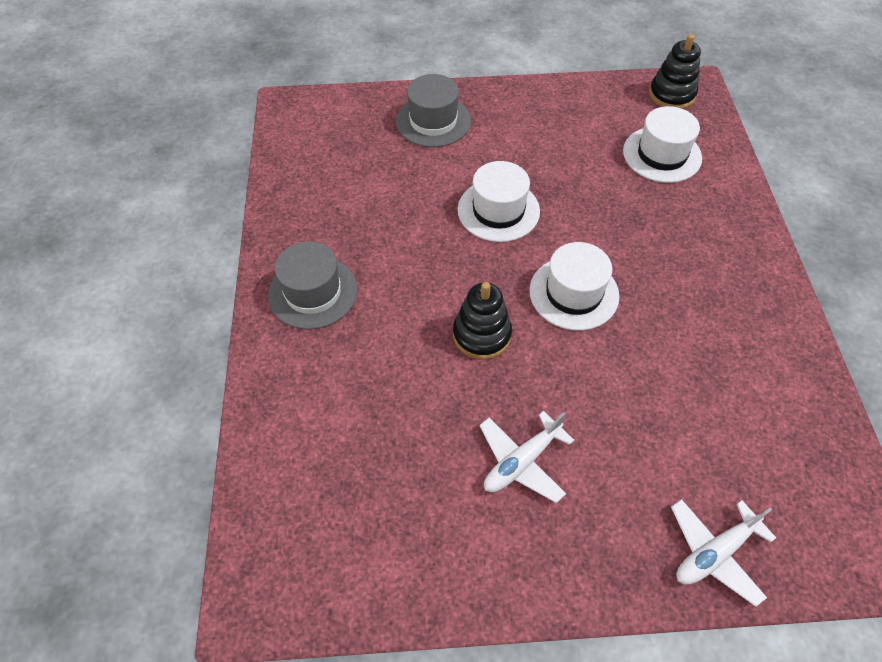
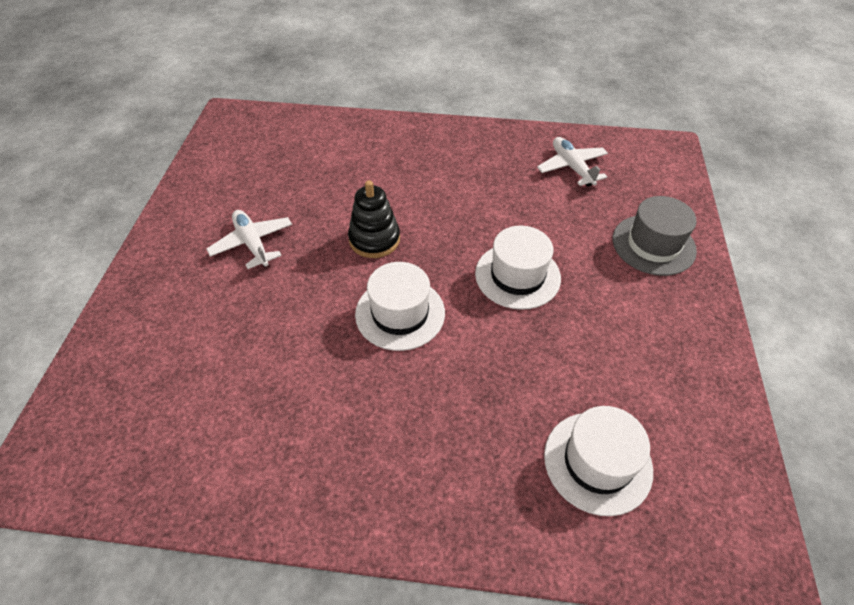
camera: 100 degrees right, 5 degrees down
grey hat [268,241,358,329] -> none
black stacking toy [649,34,701,109] -> none
white plane [671,499,776,607] -> white plane moved to [537,137,608,187]

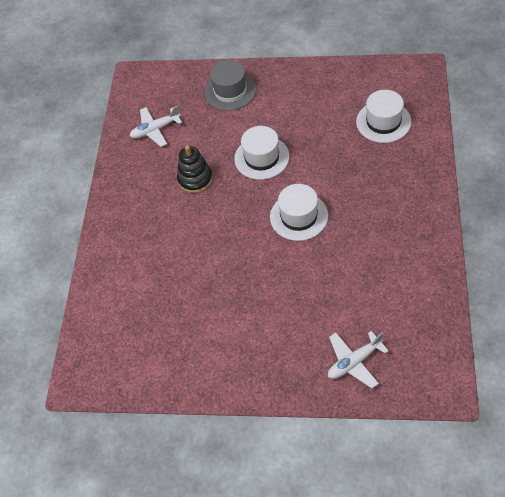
camera: 85 degrees left, 5 degrees up
white plane [206,210,292,269] -> white plane moved to [328,331,389,388]
black stacking toy [348,180,400,258] -> black stacking toy moved to [177,145,213,193]

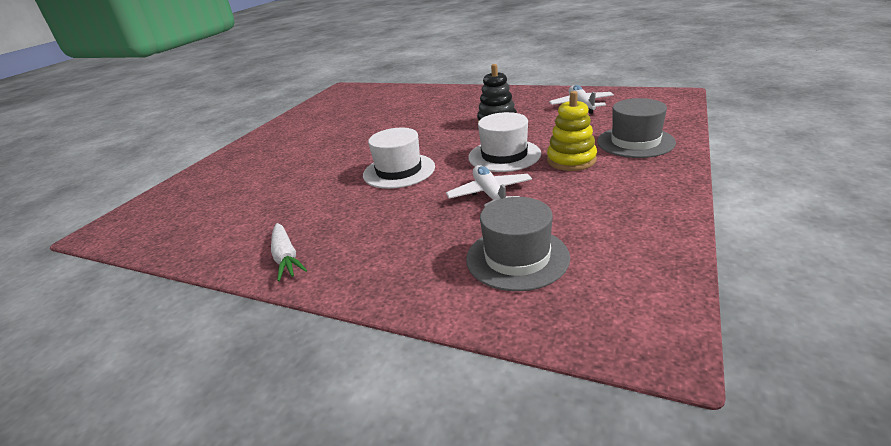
camera: 105 degrees right, 25 degrees down
white plane [328,331,389,388] -> white plane moved to [446,165,532,207]
white hat [356,90,412,143] -> grey hat [466,197,570,291]
none -> white carrot [271,223,308,282]
none -> yellow stacking toy [547,91,597,171]

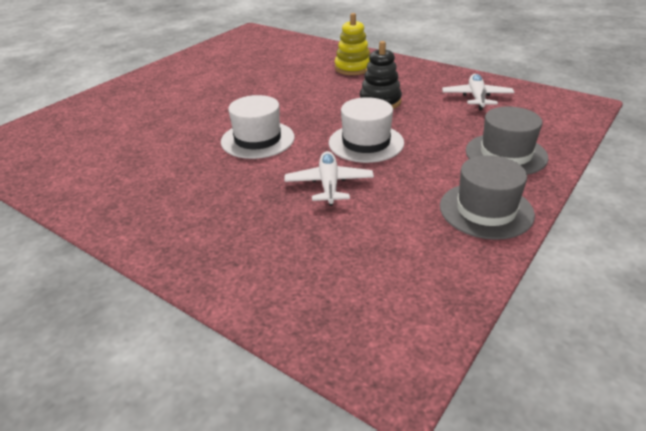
camera: 10 degrees right, 5 degrees up
white carrot [271,223,308,282] -> none
grey hat [466,197,570,291] -> grey hat moved to [440,155,535,240]
yellow stacking toy [547,91,597,171] -> yellow stacking toy moved to [334,13,370,75]

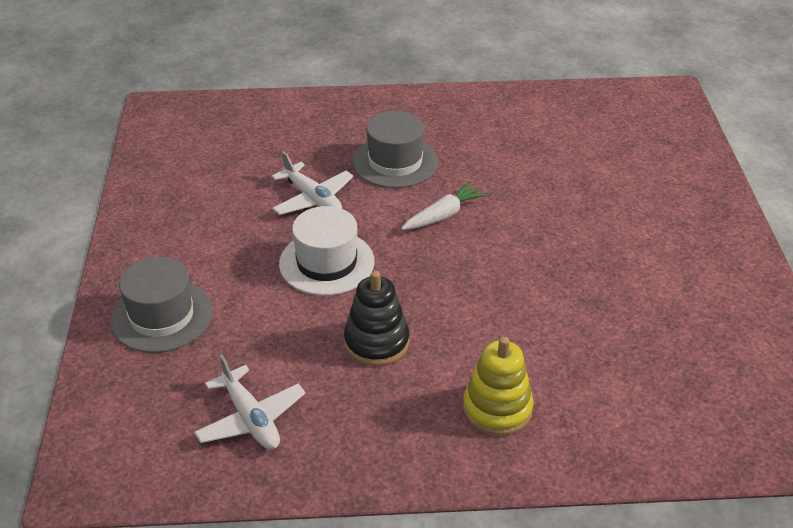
camera: 140 degrees right, 5 degrees up
white hat [221,95,295,159] -> white carrot [401,182,487,230]
grey hat [440,155,535,240] -> grey hat moved to [353,111,438,188]

